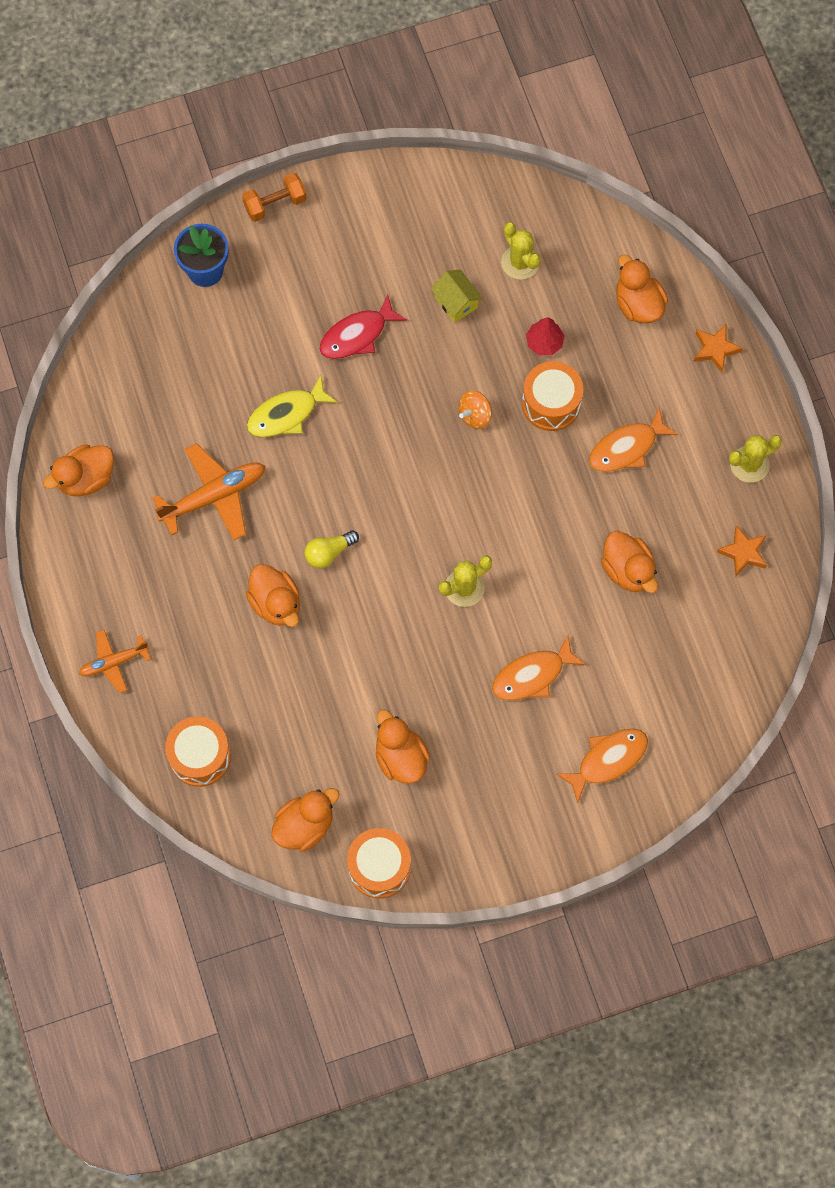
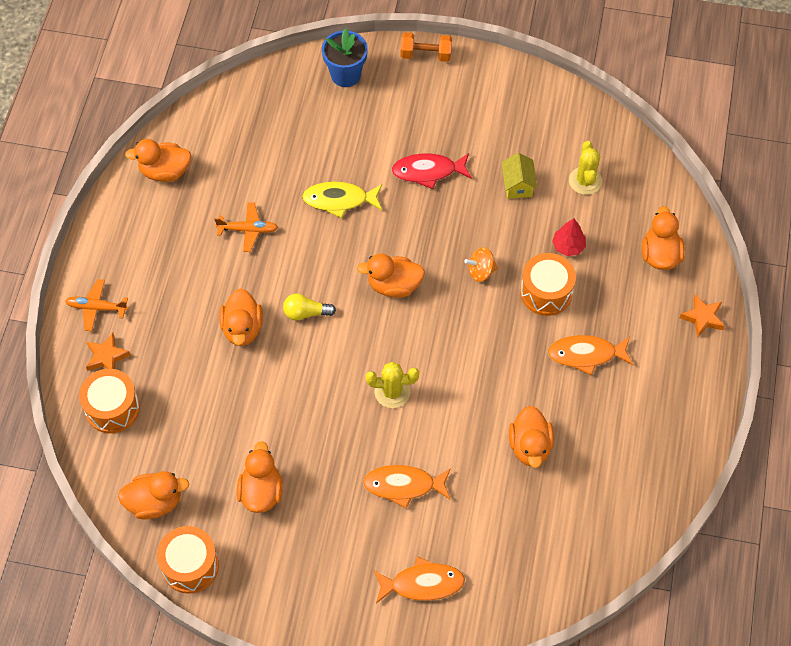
camera: 30 degrees right, 10 degrees down
orange plane [152,443,265,540] -> orange plane [214,202,278,252], size x0.61
orange star [717,525,767,576] -> orange star moved to [86,333,131,371]
yellow cactus [729,435,782,483] -> none
none -> orange duck [357,253,425,298]

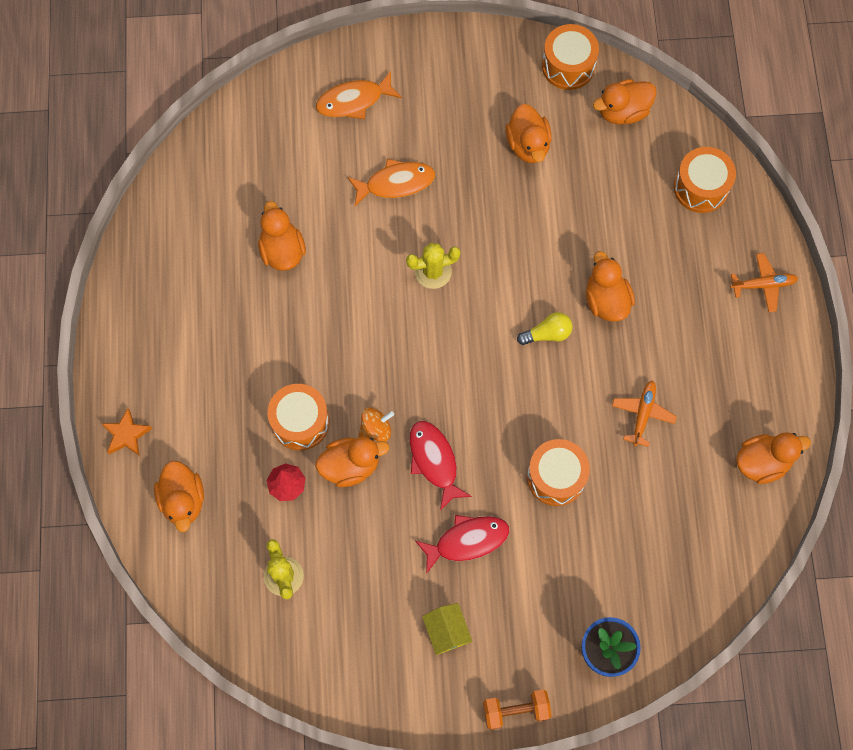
camera: 165 degrees right, 10 degrees up
orange star [86,333,131,371] -> none
orange plane [214,202,278,252] -> orange plane turned 120 degrees clockwise [612,380,677,447]
yellow fish [302,182,382,218] -> orange drum [527,439,590,506]
orange duck [357,253,425,298] -> orange duck moved to [316,437,389,487]
yellow house [501,153,537,199] -> yellow house moved to [422,603,473,655]
orange fish [548,335,633,375] -> none
none -> red fish [409,421,472,511]

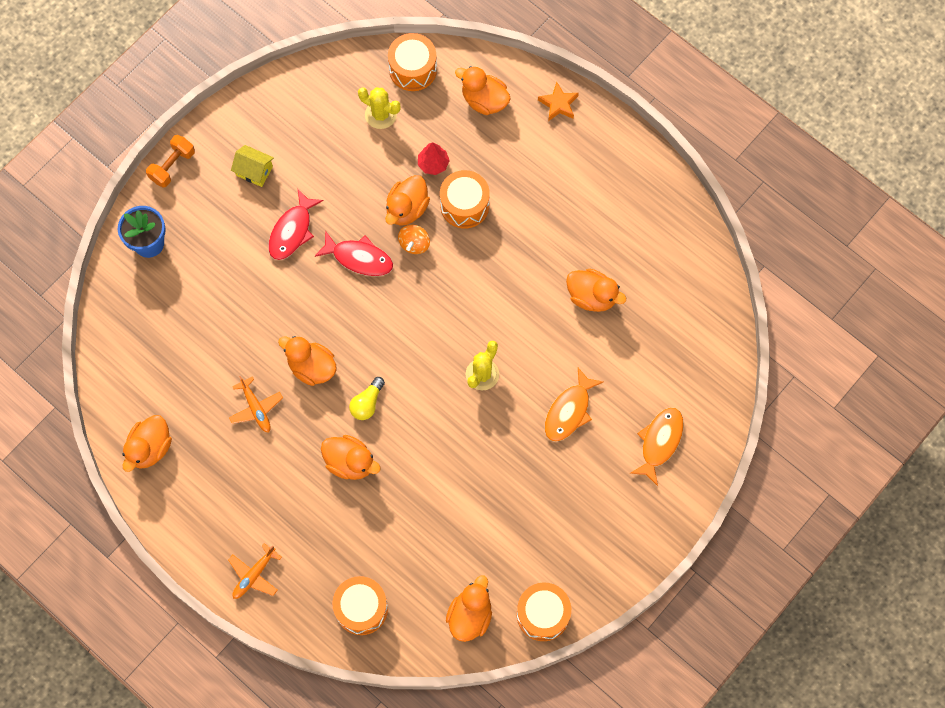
camera: 135 degrees right, 0 degrees up
orange duck [506,104,552,163] -> orange duck moved to [278,336,337,386]
orange drum [527,439,590,506] -> orange drum moved to [388,33,437,91]

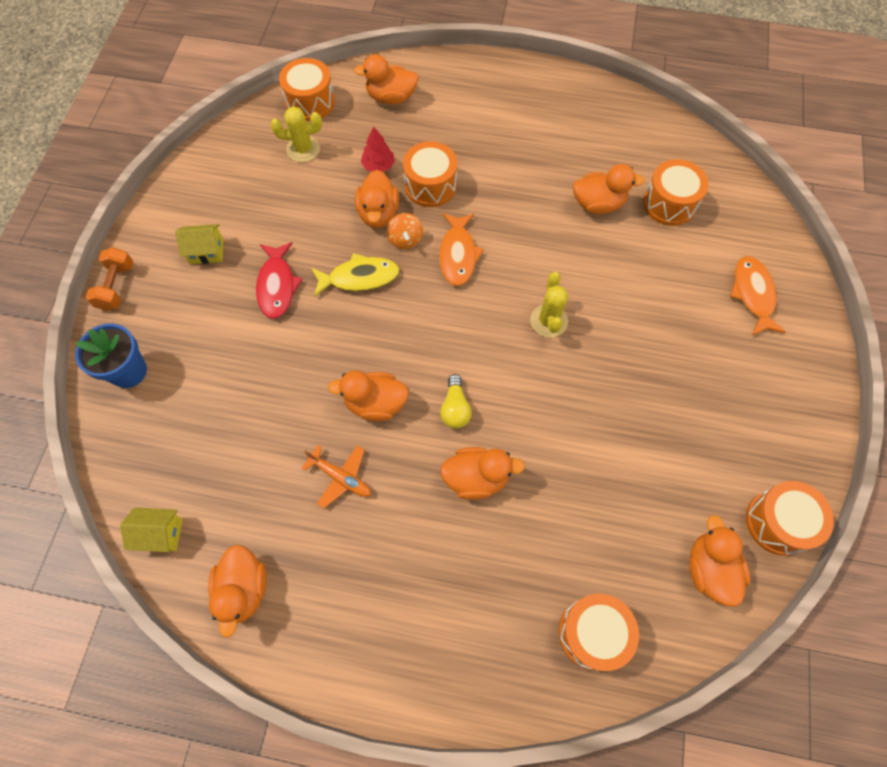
camera: 30 degrees left, 5 degrees down
orange plane [228,543,282,599] -> none
red fish [315,230,393,276] -> yellow fish [311,253,400,297]
orange star [538,82,579,121] -> none
orange fish [545,368,603,442] -> orange fish moved to [439,213,484,286]
none -> yellow house [120,507,183,552]
none -> orange drum [643,159,708,226]

